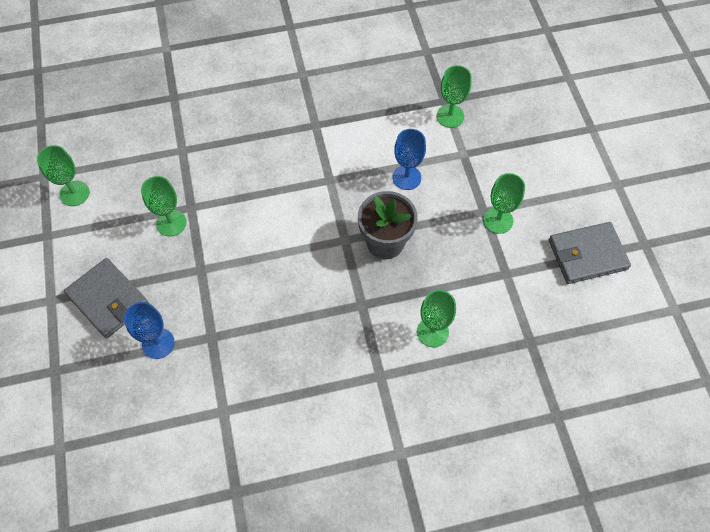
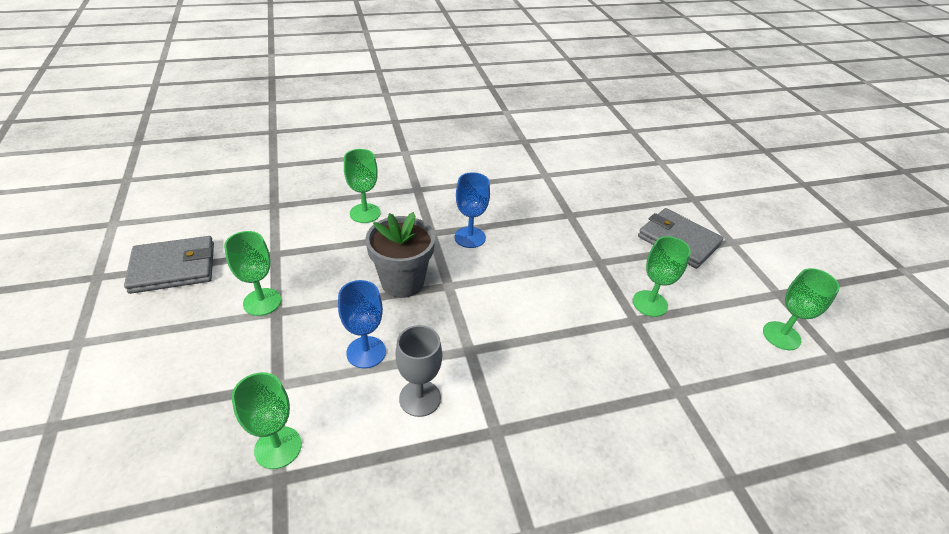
camera: 175 degrees right, 20 degrees down
blue goblet [124,302,175,359] -> blue goblet moved to [455,172,490,248]
none -> grey goblet [395,325,442,417]

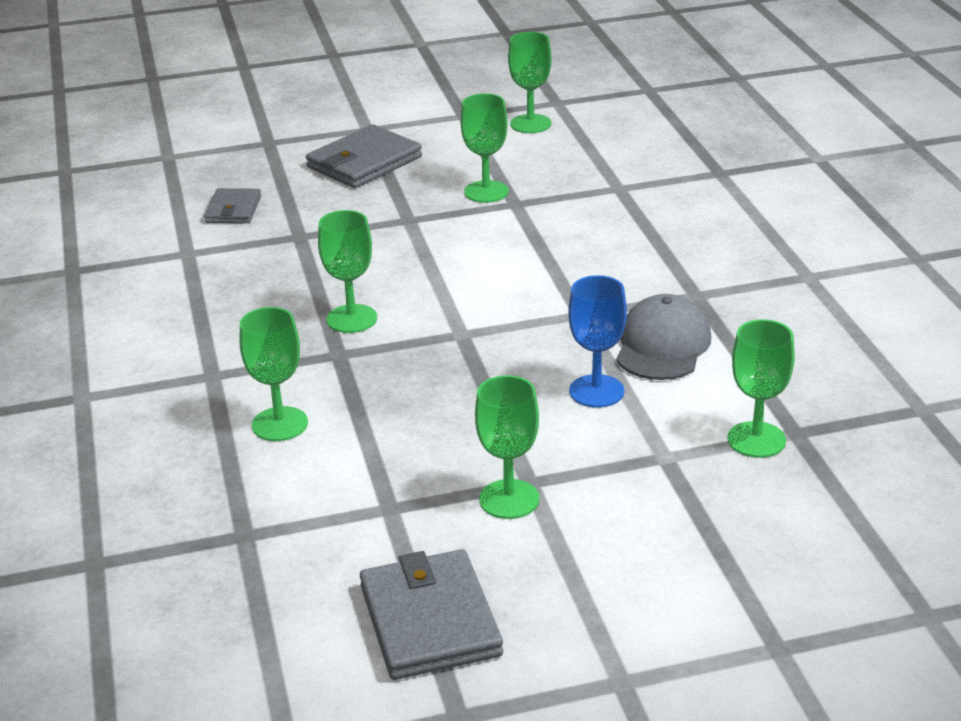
camera: 85 degrees left, 10 degrees down
grey flower pot [365,212,435,298] -> none
grey goblet [395,325,442,417] -> grey cap [616,294,711,380]
blue goblet [455,172,490,248] -> green goblet [318,210,377,333]
none -> grey wallet [204,188,261,223]

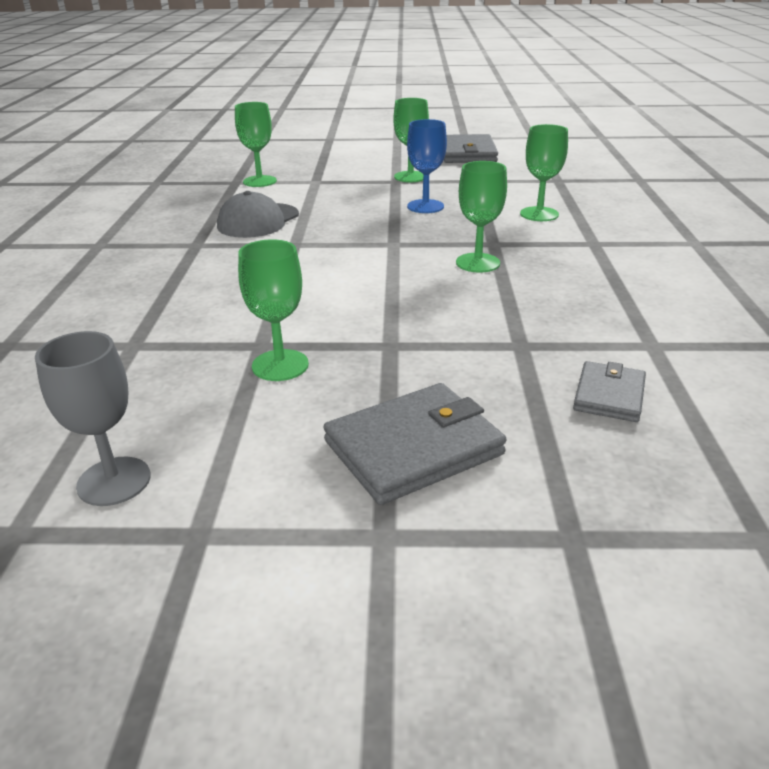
camera: 165 degrees left, 0 degrees up
green goblet [508,32,552,133] -> grey goblet [35,331,151,506]
blue goblet [568,275,627,408] -> blue goblet moved to [407,119,447,213]

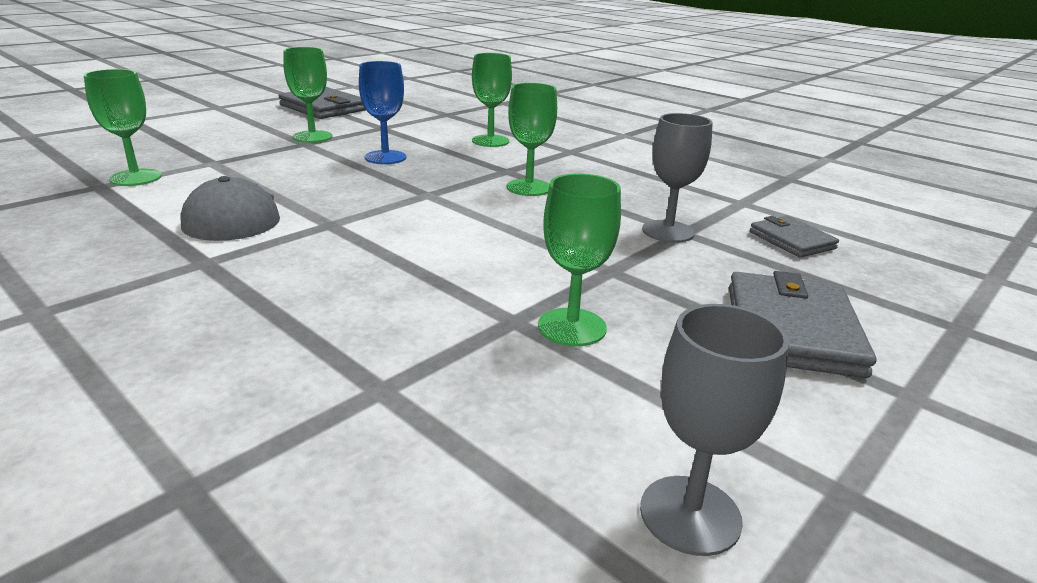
camera: 50 degrees left, 5 degrees down
none -> grey goblet [642,113,713,243]

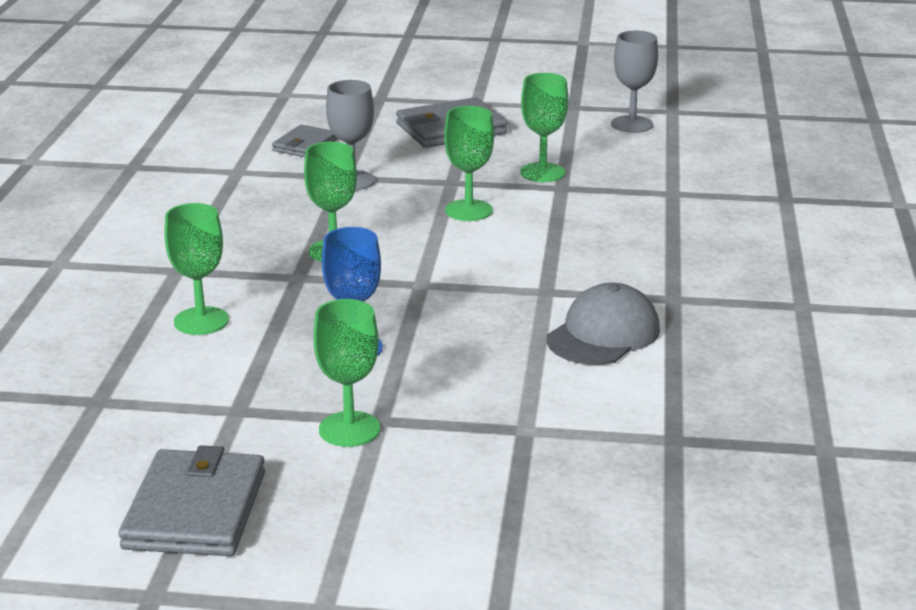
camera: 125 degrees left, 0 degrees up
green goblet [84,69,162,186] -> green goblet moved to [444,106,494,221]

